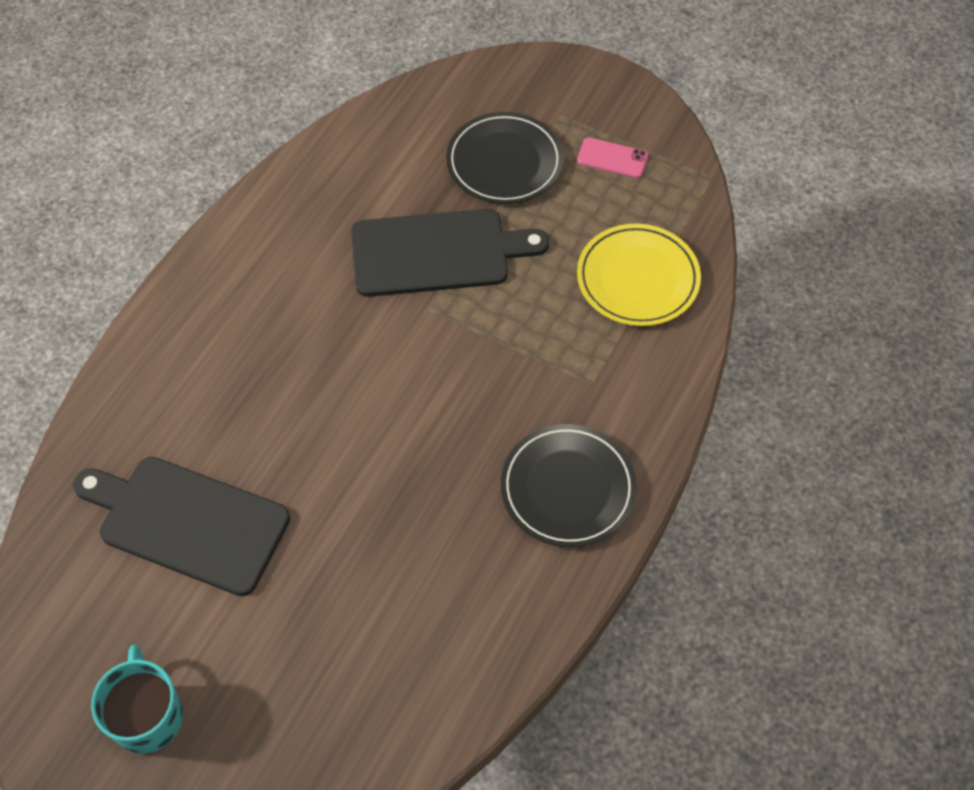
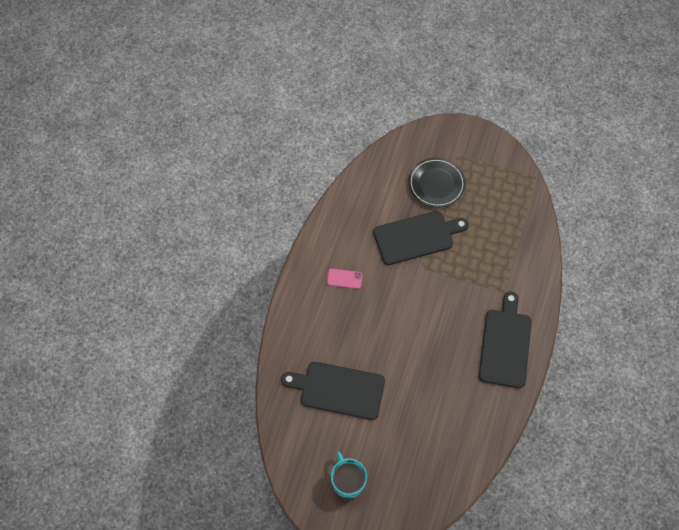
camera: 10 degrees left, 5 degrees up
black plate [501,424,637,547] -> black cutting board [479,292,532,388]
pink phone [577,137,648,178] -> pink phone moved to [327,269,363,289]
yellow plate [577,224,701,326] -> none

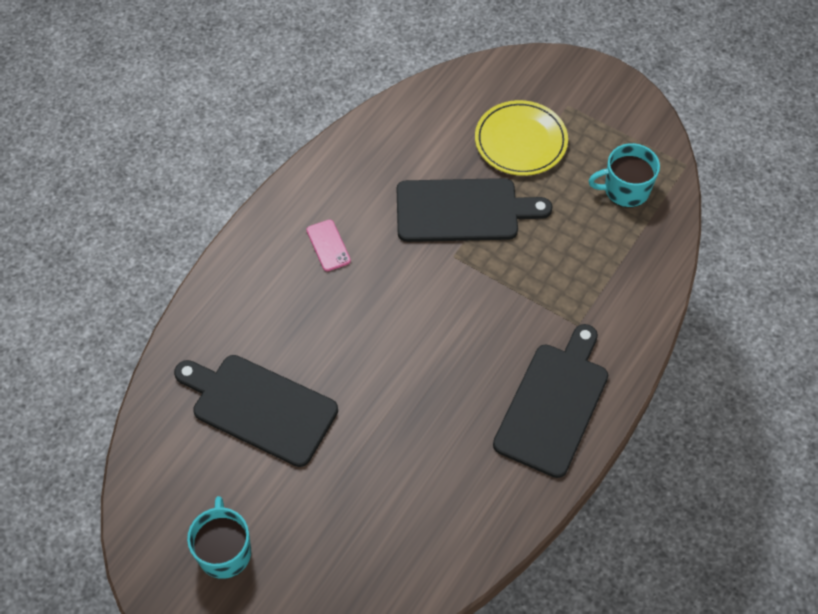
camera: 15 degrees right, 5 degrees down
pink phone [327,269,363,289] -> pink phone turned 45 degrees clockwise [306,219,351,272]
black plate [408,158,466,208] -> yellow plate [475,100,568,176]
none -> turquoise mug [588,143,660,208]

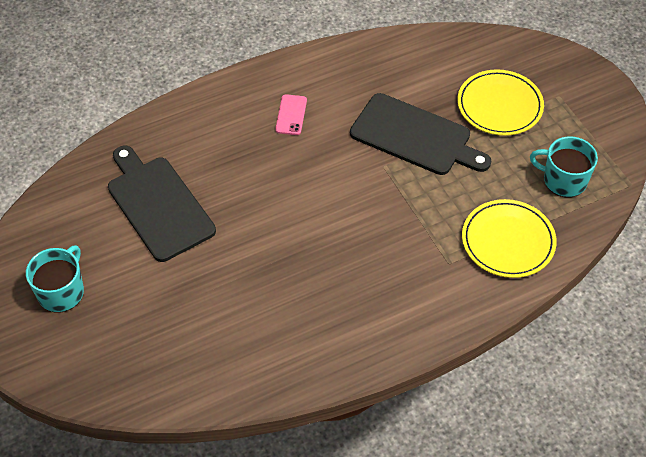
camera: 30 degrees right, 5 degrees down
black cutting board [493,324,608,478] -> none
none -> yellow plate [462,199,557,278]

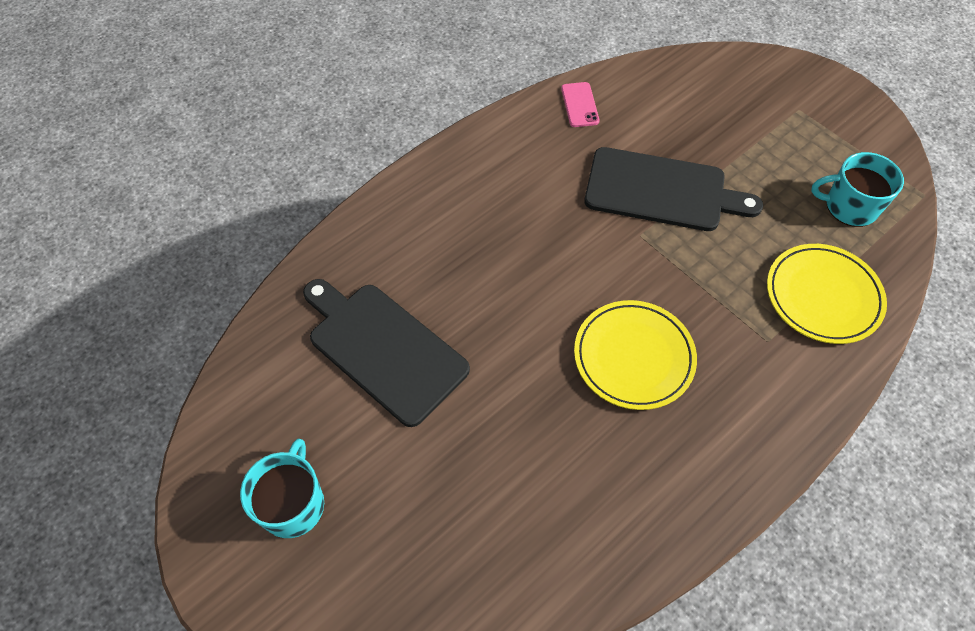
camera: 15 degrees left, 5 degrees up
pink phone [275,94,307,135] -> pink phone moved to [561,82,599,127]
yellow plate [457,69,544,136] -> yellow plate moved to [574,300,697,410]

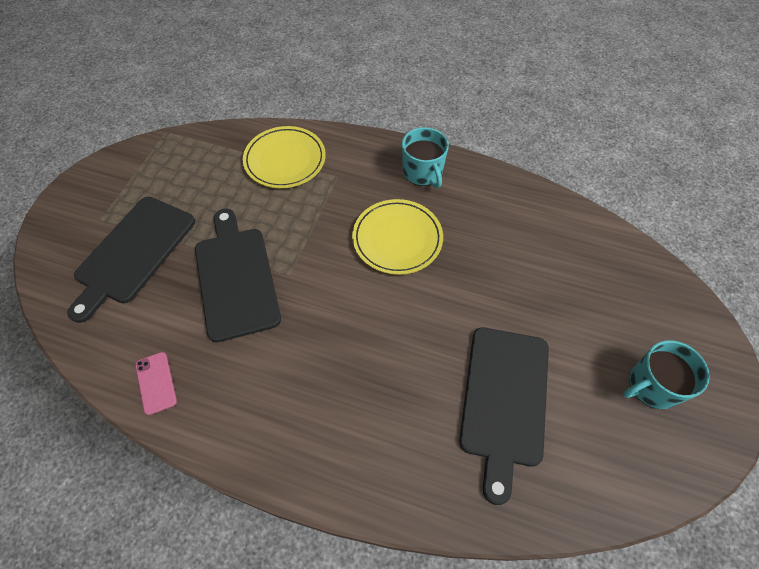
camera: 120 degrees left, 0 degrees up
pink phone [561,82,599,127] -> pink phone turned 75 degrees counterclockwise [135,352,177,415]
turquoise mug [811,152,904,227] -> turquoise mug moved to [402,127,449,188]
none -> black cutting board [67,197,195,323]

